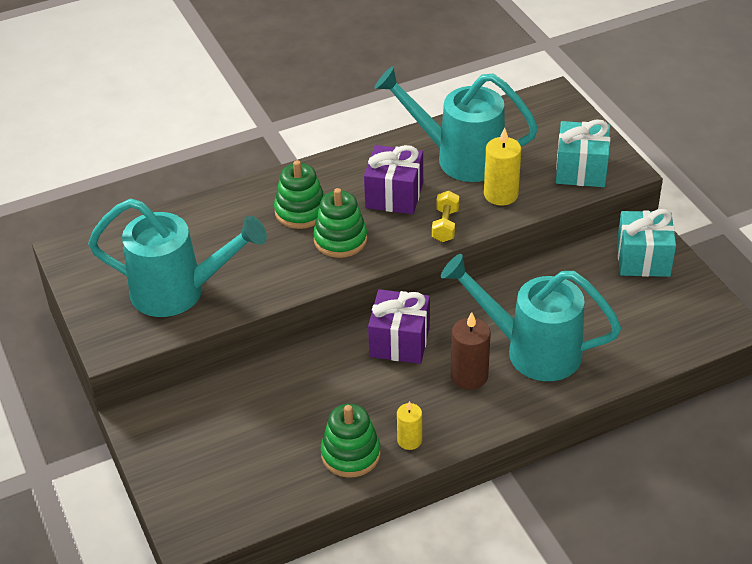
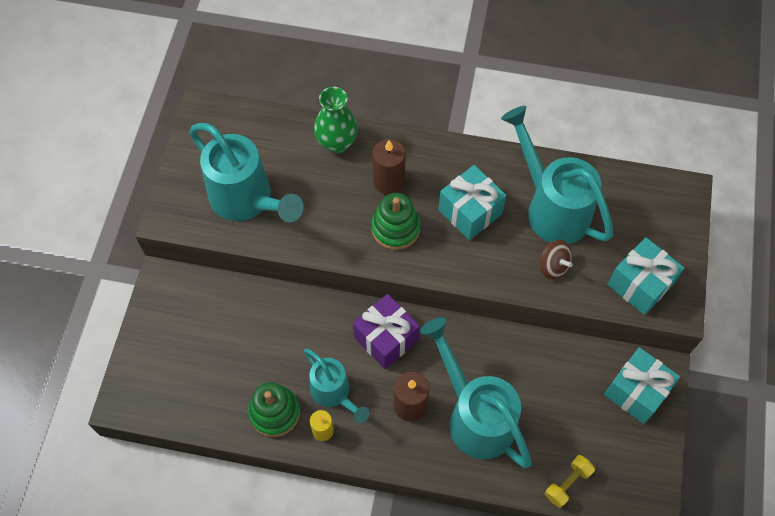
camera: 35 degrees right, 20 degrees up
green stacking toy [274,160,325,229] -> brown candle [372,139,406,195]
purple gift [364,145,423,214] -> turquoise gift [438,165,506,240]
yellow dumbbell [432,191,459,242] -> yellow dumbbell moved to [545,455,595,508]
yellow candle [484,128,521,206] -> brown spinning top [540,240,573,280]
none -> turquoise watering can [304,349,369,423]
none -> green vase [314,87,358,153]

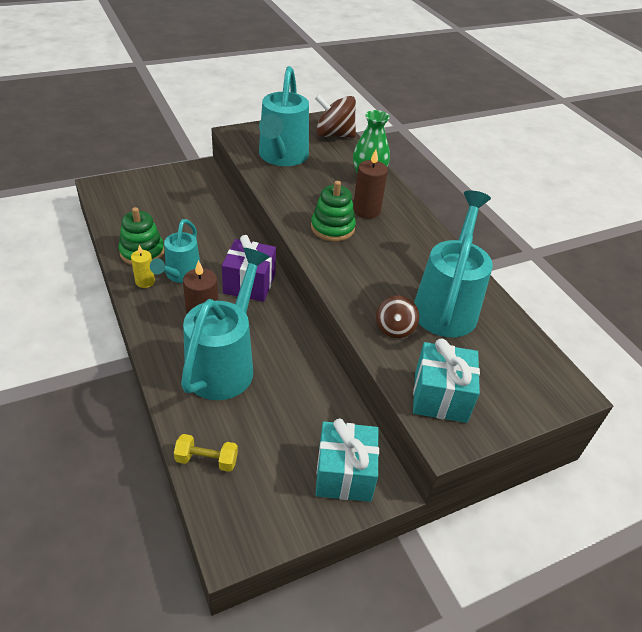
camera: 50 degrees right, 20 degrees down
turquoise gift [438,165,506,240] -> none
none -> brown spinning top [315,94,356,138]

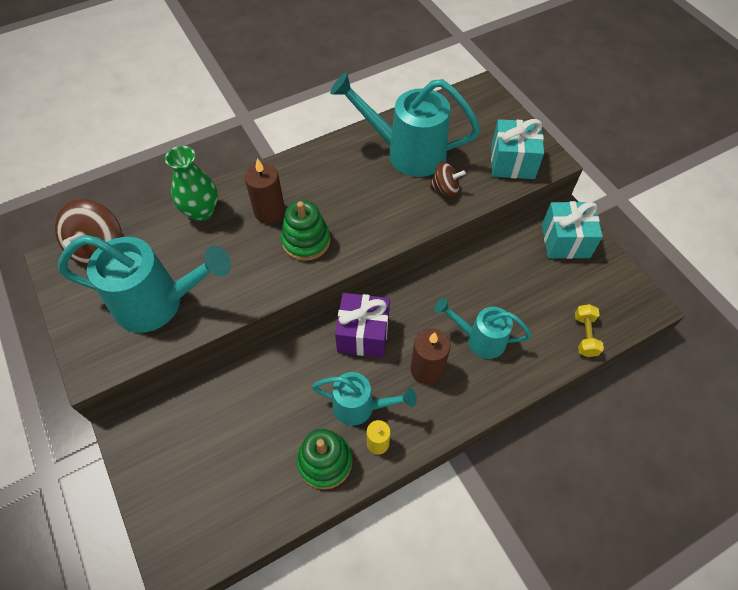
camera: 90 degrees left, 15 degrees up
turquoise watering can [181,248,270,400] -> turquoise watering can [435,298,532,359], size x0.60

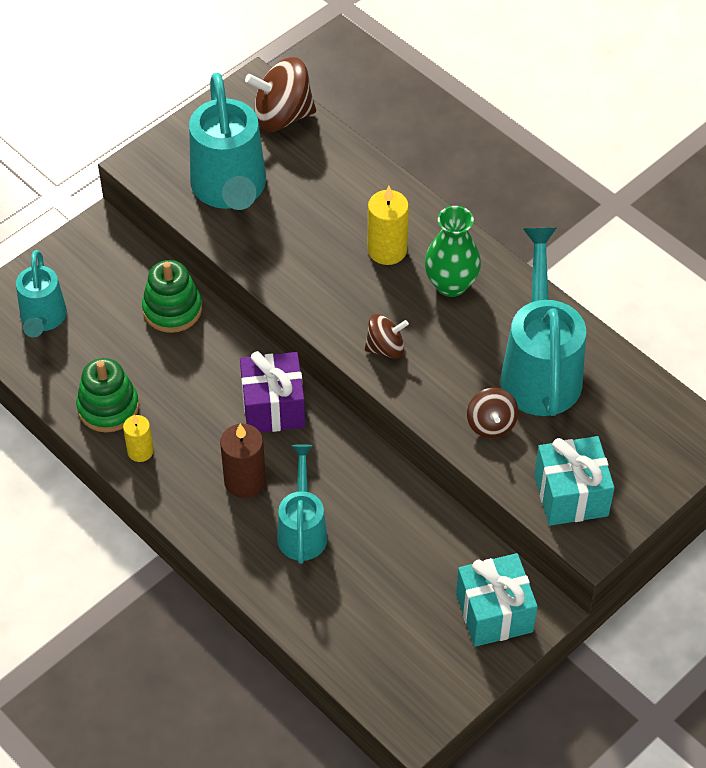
camera: 75 degrees right, 5 degrees down
green vase [165,146,218,221] -> green vase moved to [424,206,481,297]
brown candle [245,158,285,224] -> yellow candle [367,186,409,265]
green stacking toy [281,200,330,261] -> green stacking toy moved to [142,260,202,333]
turquoise watering can [312,372,417,426] -> turquoise watering can moved to [16,250,67,337]
yellow dumbbell [575,304,604,357] -> none
none -> brown spinning top [365,314,409,358]

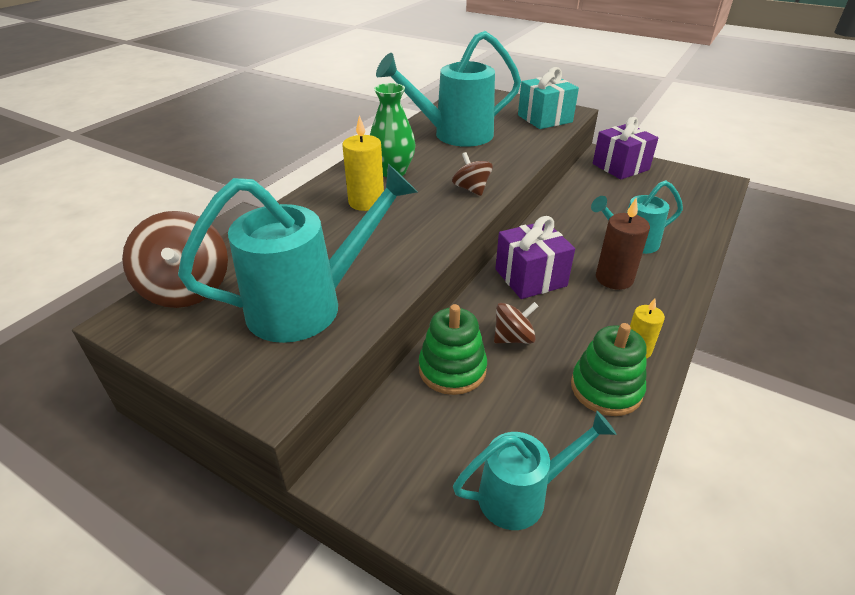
camera: 105 degrees left, 15 degrees down
turquoise gift [456,553,538,647] -> purple gift [593,117,658,179]
brown spinning top [467,388,518,438] -> brown spinning top moved to [494,302,538,344]

